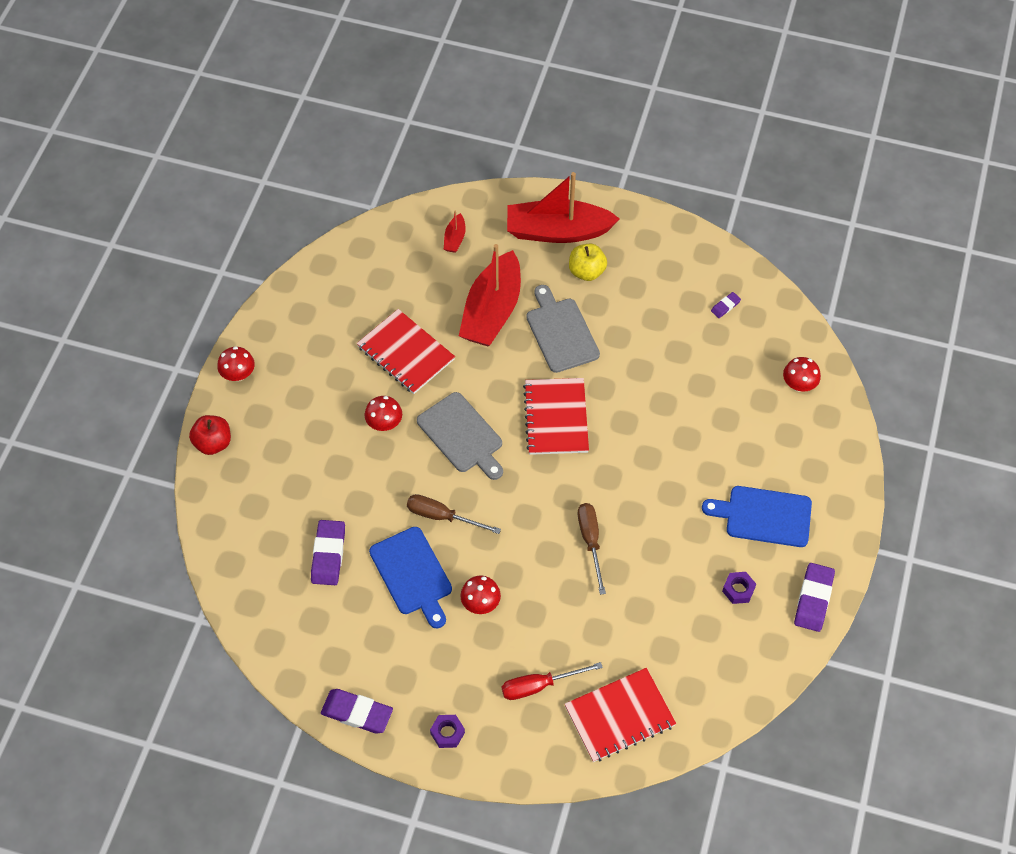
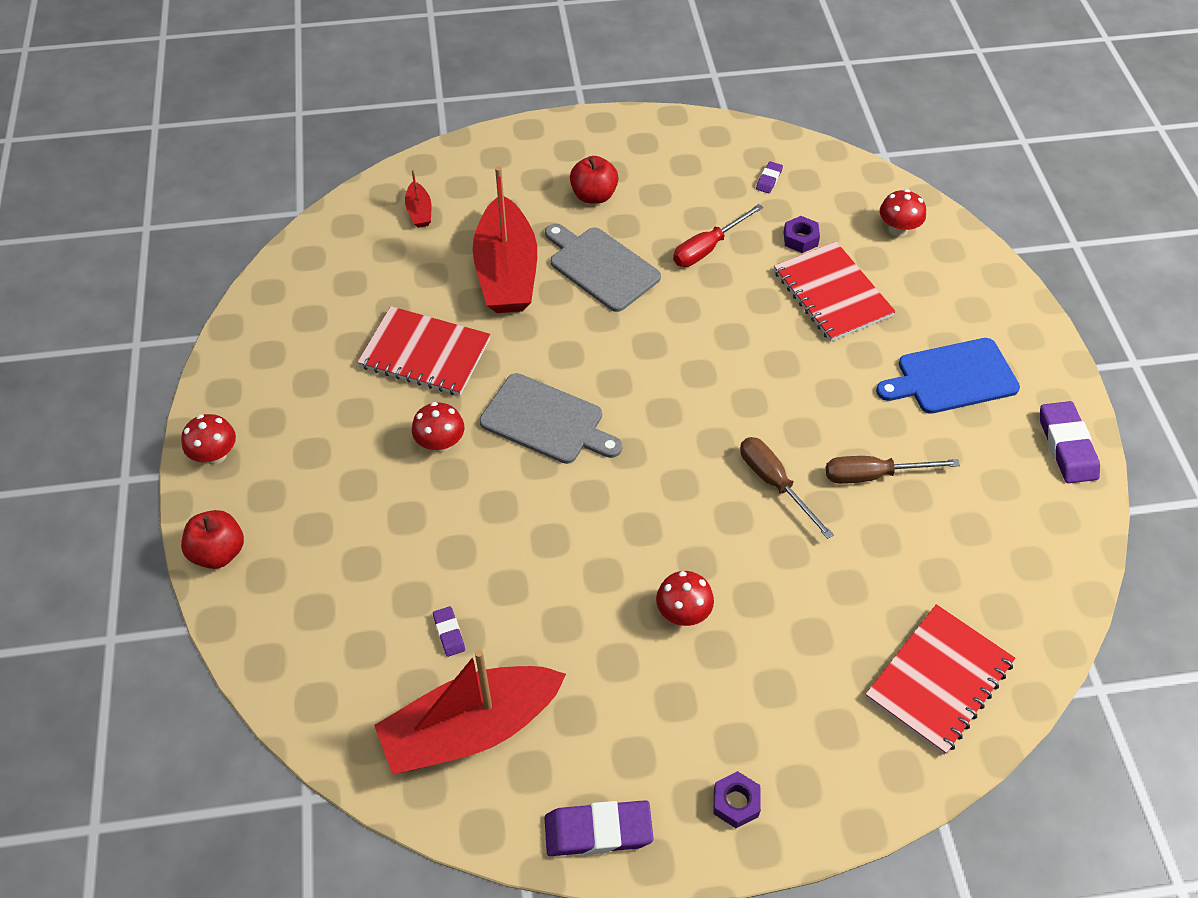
camera: 25 degrees left, 5 degrees down
purple eraser [311,520,345,585] -> purple eraser [433,606,465,657], size x0.51
blue cutting board [369,527,452,628] -> none
brown screwdriver [407,494,501,534] -> brown screwdriver moved to [826,456,960,484]
red screwdriver [502,662,603,700] -> red screwdriver moved to [673,204,763,267]
red boat [507,172,620,243] -> red boat moved to [374,649,566,775]
red notebook [523,378,589,455] -> red notebook moved to [774,242,896,342]
yellow apple [569,244,607,281] -> red apple [570,156,618,204]
purple nut [722,572,756,604] -> purple nut moved to [783,216,820,253]

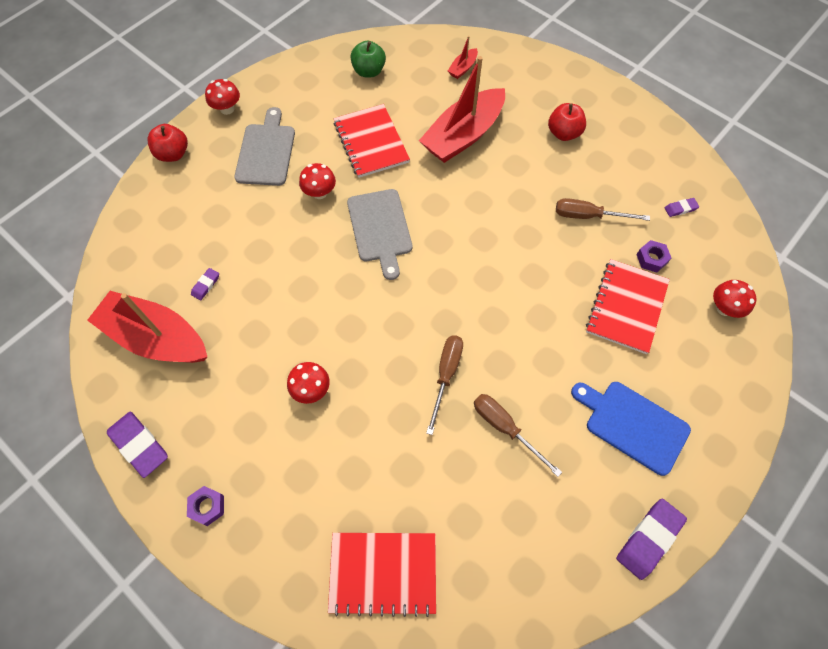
camera: 50 degrees right, 10 degrees up
grey cutting board [545,223,661,312] -> grey cutting board moved to [234,107,295,186]
red screwdriver [673,204,763,267] -> brown screwdriver [556,198,650,221]
none -> green apple [350,40,386,77]

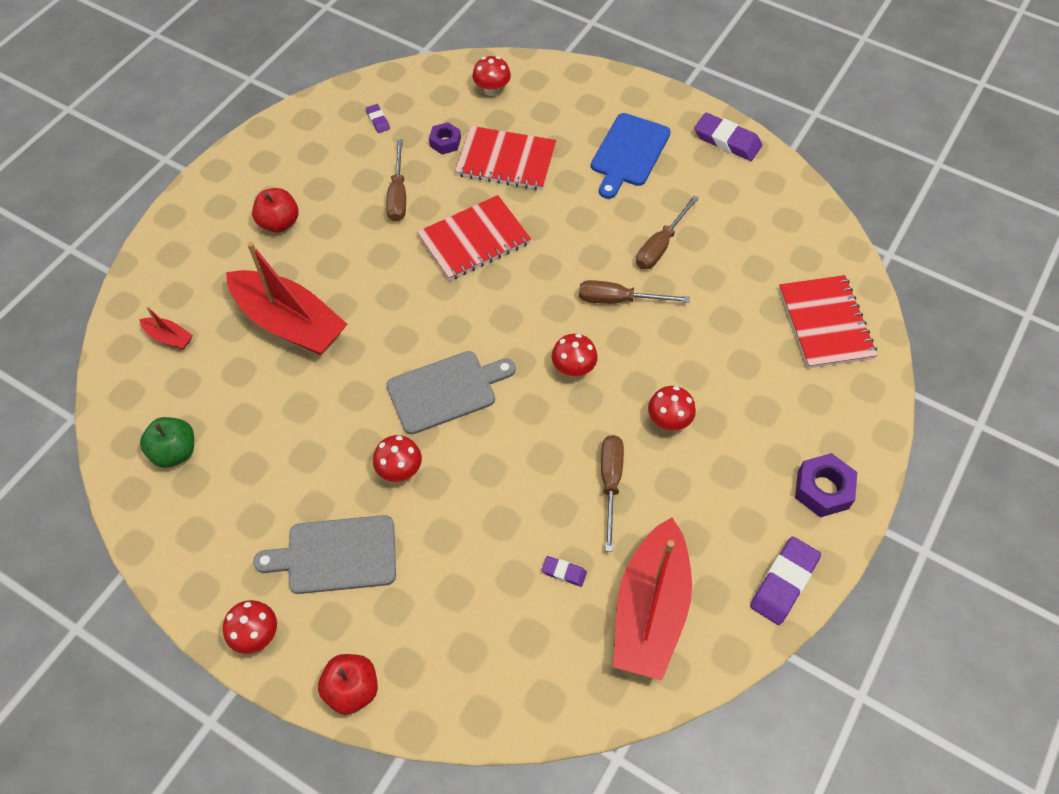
camera: 100 degrees left, 5 degrees down
purple nut [187,486,224,526] -> purple nut [795,453,857,518], size x1.53
red notebook [334,104,410,178] -> red notebook moved to [417,195,531,281]
none -> red mushroom [552,334,598,377]
none -> brown screwdriver [601,435,624,552]

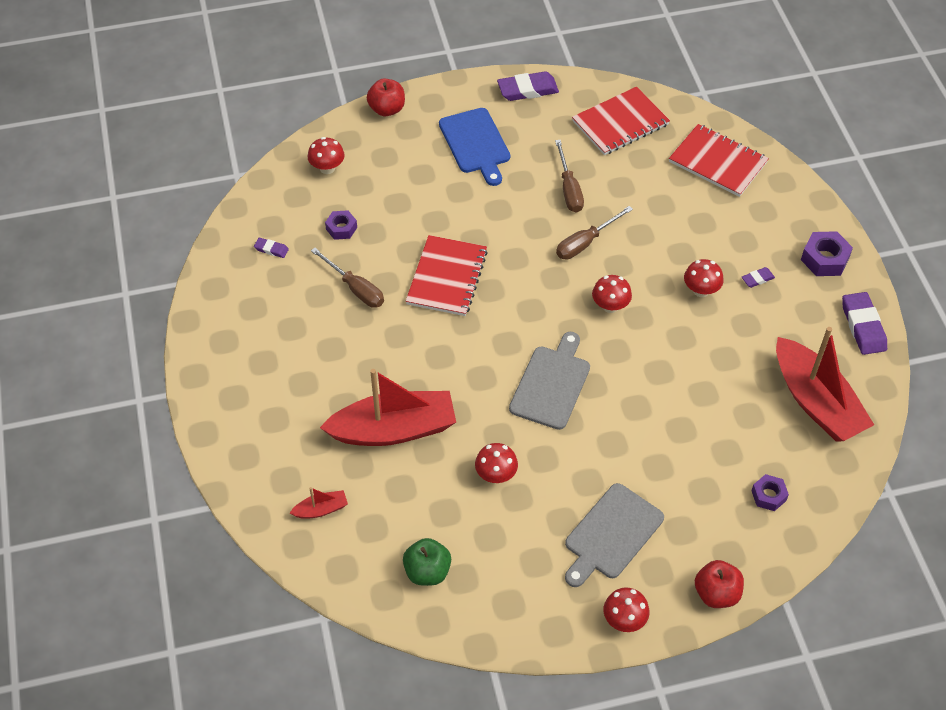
camera: 45 degrees left, 5 degrees down
red apple [252,188,299,233] -> red apple moved to [367,79,405,116]
red mushroom [373,435,422,482] -> red mushroom moved to [475,443,518,483]
red notebook [455,126,556,190] -> red notebook moved to [572,86,670,155]
purple eraser [541,556,587,587] -> purple eraser moved to [742,267,775,288]
brown screwdriver [601,435,624,552] -> none
none -> purple nut [751,474,789,511]

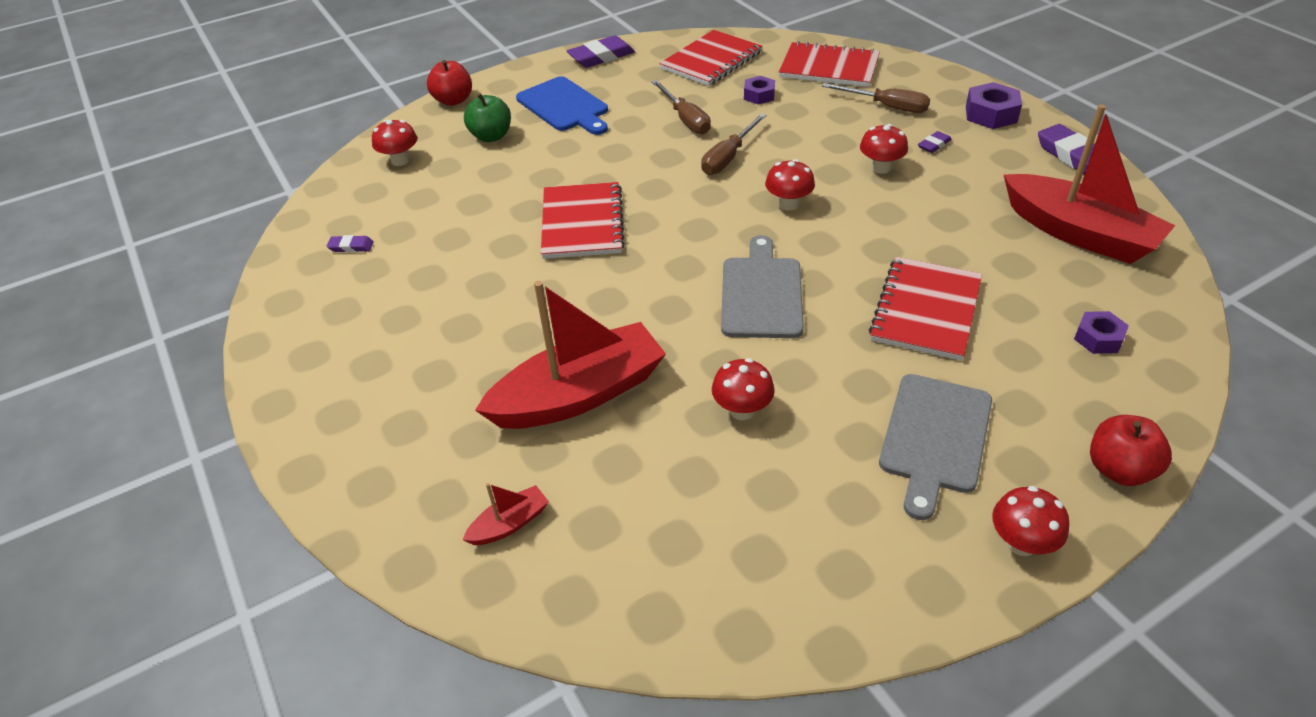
camera: 15 degrees left, 10 degrees down
brown screwdriver [311,248,384,308] -> brown screwdriver moved to [822,83,930,113]
purple nut [325,210,357,240] -> purple nut moved to [744,76,775,105]
green apple [403,538,451,586] -> green apple moved to [464,93,511,142]
none -> red notebook [869,257,982,361]

